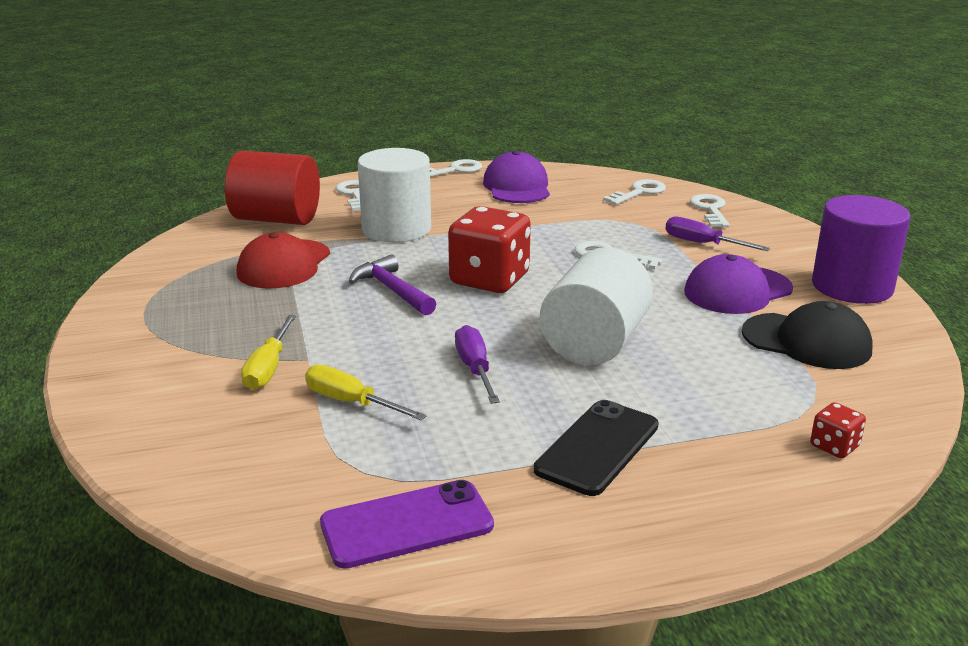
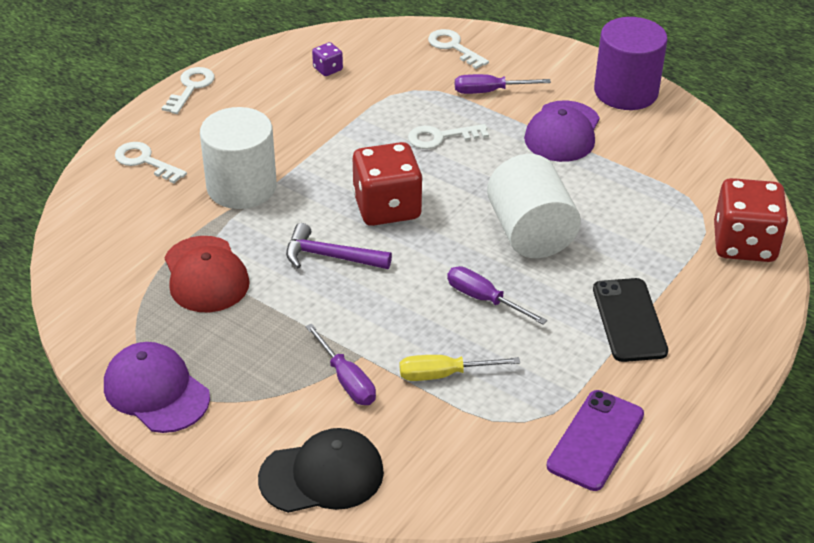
camera: 40 degrees left, 15 degrees up
red cylinder [225,151,320,225] -> none
yellow screwdriver [241,315,296,390] -> purple screwdriver [305,323,376,405]
purple cap [483,150,550,203] -> purple cap moved to [104,342,210,433]
white key [603,179,666,205] -> none
black cap [742,301,873,369] -> black cap moved to [258,428,384,513]
red dice [810,402,866,458] -> red dice [714,178,788,262], size x2.26
none -> purple dice [312,42,343,76]

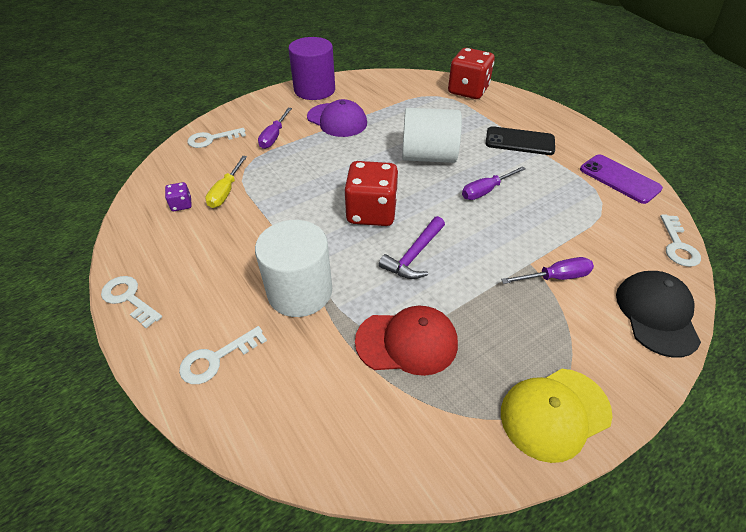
camera: 70 degrees left, 5 degrees up
purple cap [104,342,210,433] -> yellow cap [501,369,612,463]
yellow screwdriver [400,355,520,381] -> yellow screwdriver moved to [205,156,247,208]
white key [408,124,489,149] -> white key moved to [660,214,701,267]

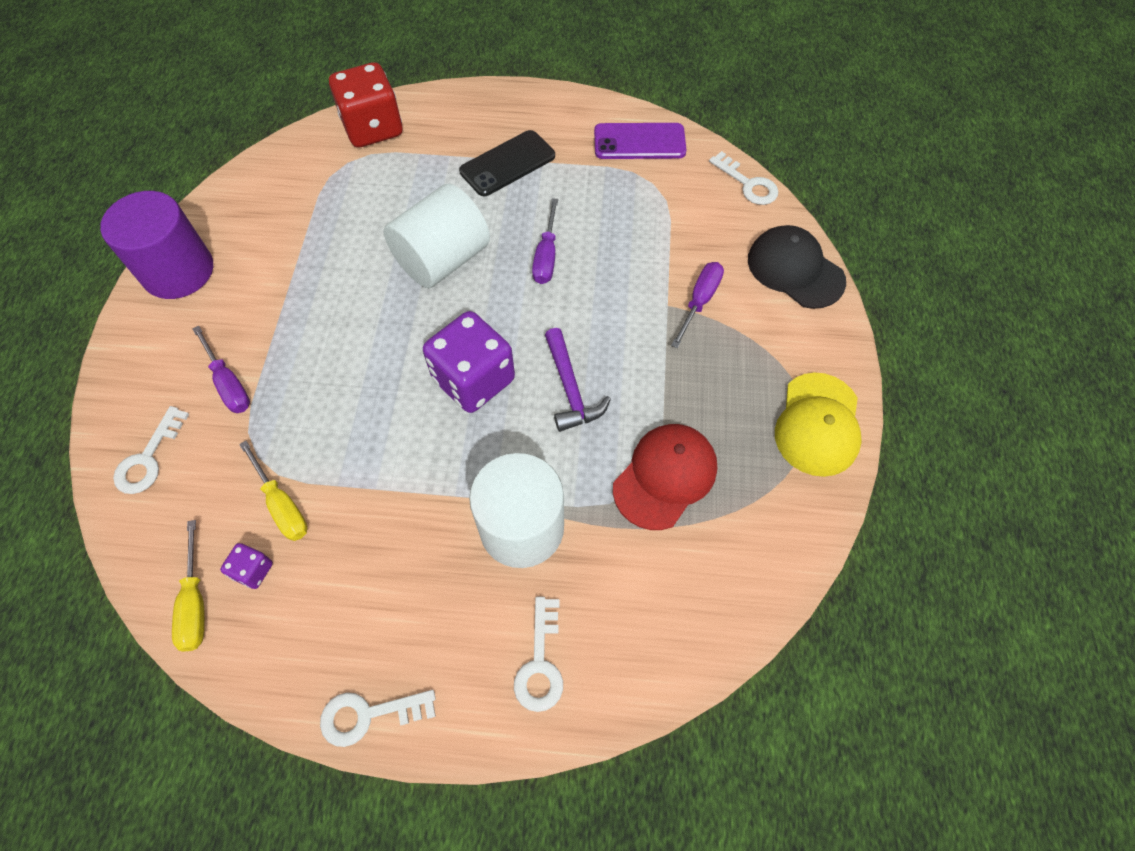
camera: 50 degrees left, 15 degrees up
purple cap [307,99,367,137] -> none
red dice [344,161,398,226] -> purple dice [423,311,515,413]
none -> yellow screwdriver [172,520,205,652]

